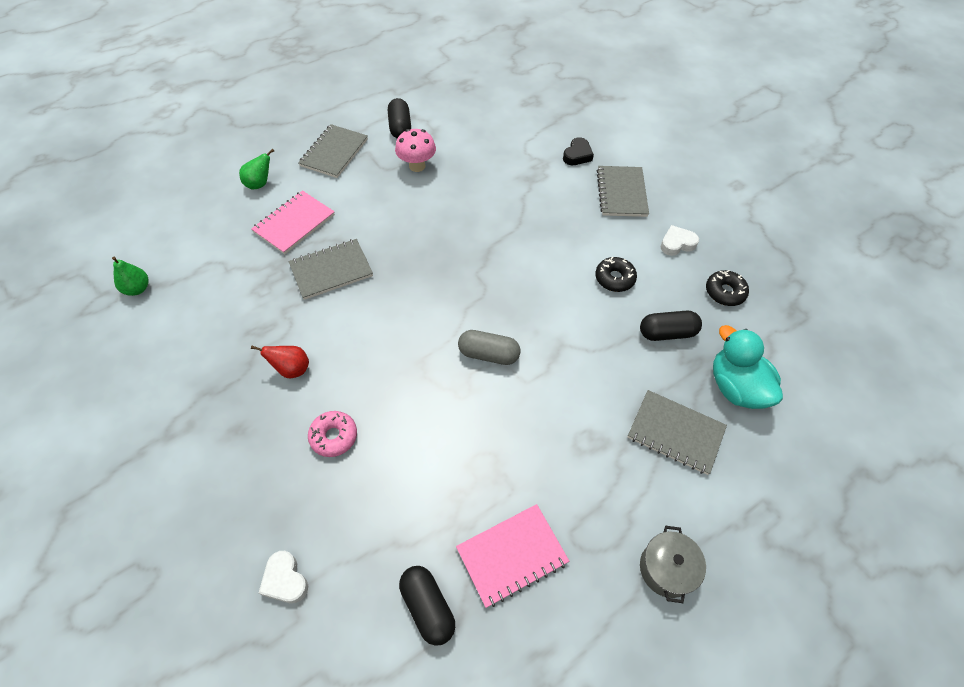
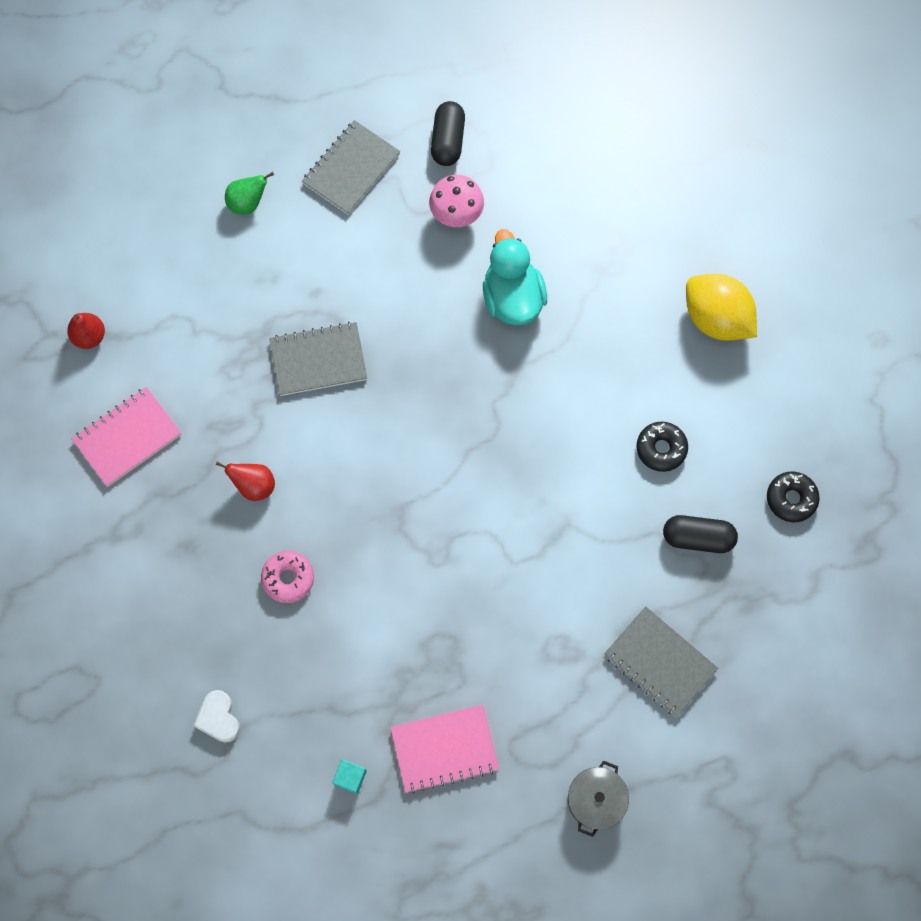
camera: 15 degrees right, 15 degrees up
green pear [112,257,149,296] -> red pear [67,313,105,349]
pink notebook [251,190,335,254] -> pink notebook moved to [72,387,182,487]
black capsule [399,566,455,646] -> turquoise cube [332,759,367,794]
grey capsule [458,330,521,365] -> none
black heart [563,137,594,165] -> none
grey notebook [597,166,649,217] -> yellow lemon [686,274,757,341]
white heart [661,225,699,256] -> none
turquoise duck [713,325,783,409] -> turquoise duck moved to [483,229,547,325]

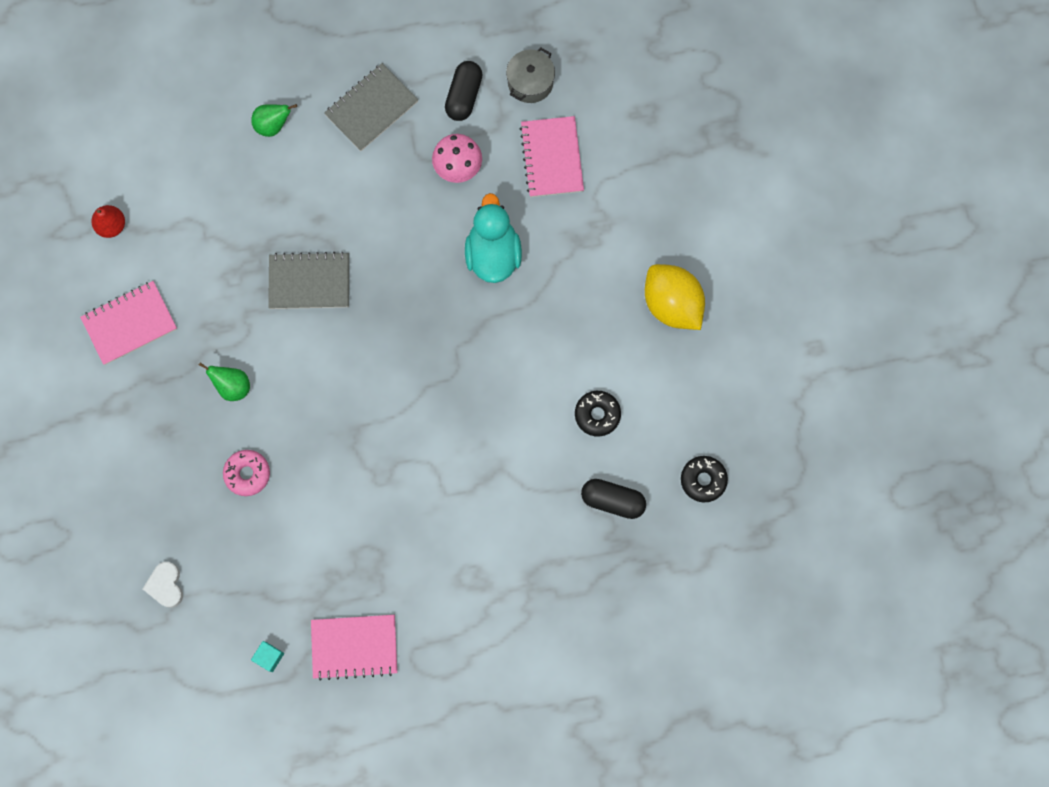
camera: 10 degrees right, 5 degrees up
red pear [215,461,275,501] -> green pear [199,362,250,401]
grey pot [568,760,629,837] -> grey pot moved to [506,47,555,103]
grey notebook [604,606,718,717] -> none
none -> pink notebook [520,116,584,197]

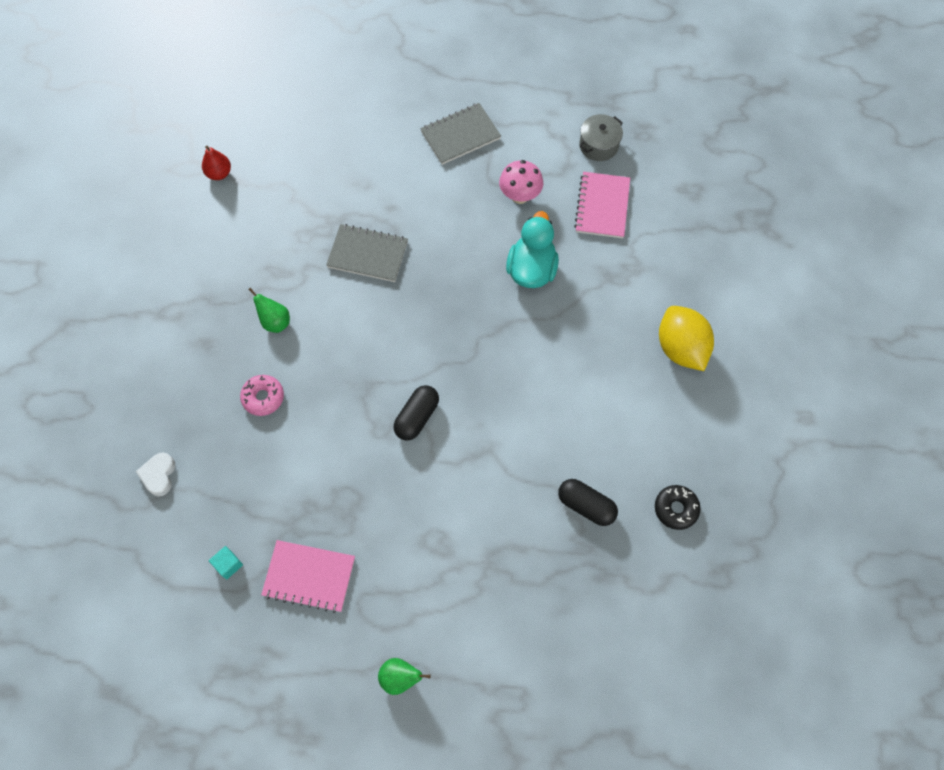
camera: 15 degrees right, 10 degrees down
pink notebook [80,281,177,365] -> none
green pear [251,104,297,137] -> green pear moved to [378,658,431,695]
black capsule [445,61,483,121] -> black capsule moved to [393,385,439,441]
black donut [575,391,621,437] -> none

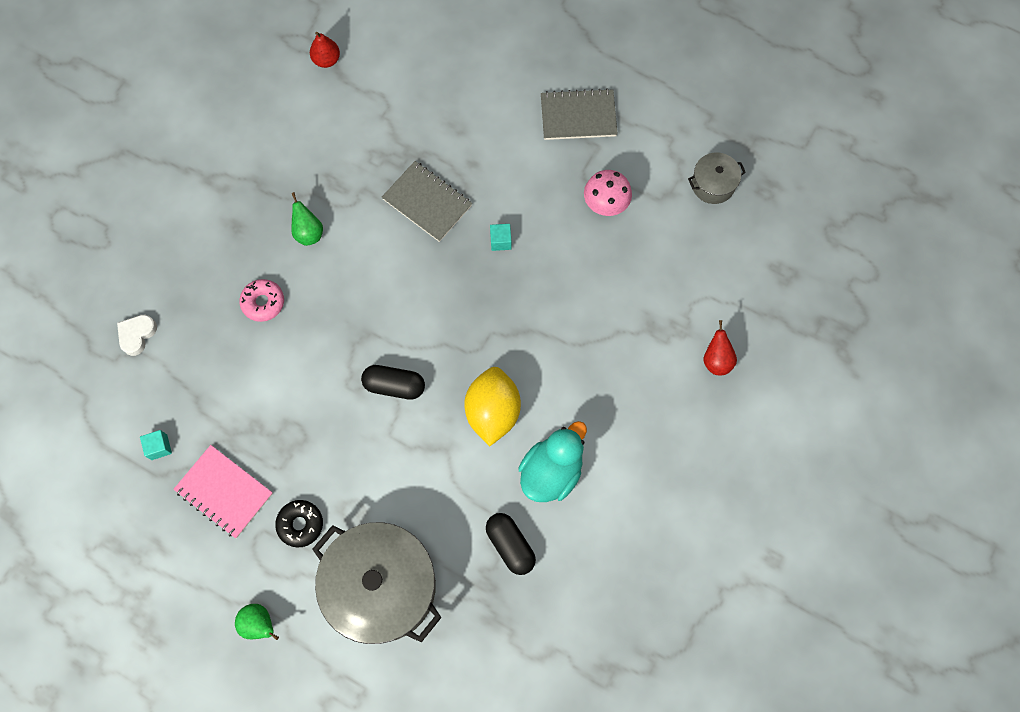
camera: 25 degrees right, 5 degrees up
black capsule [393,385,439,441] -> black capsule turned 45 degrees clockwise [361,365,425,400]
turquoise duck [506,211,559,288] -> turquoise duck moved to [518,421,587,502]
pink notebook [574,172,630,238] -> none
black donut [655,485,701,530] -> black donut moved to [275,500,323,547]
yellow lemon [659,306,714,371] -> yellow lemon moved to [464,367,521,446]
none -> grey pot [313,522,442,644]
none -> turquoise cube [490,224,511,251]
none -> red pear [703,320,737,376]

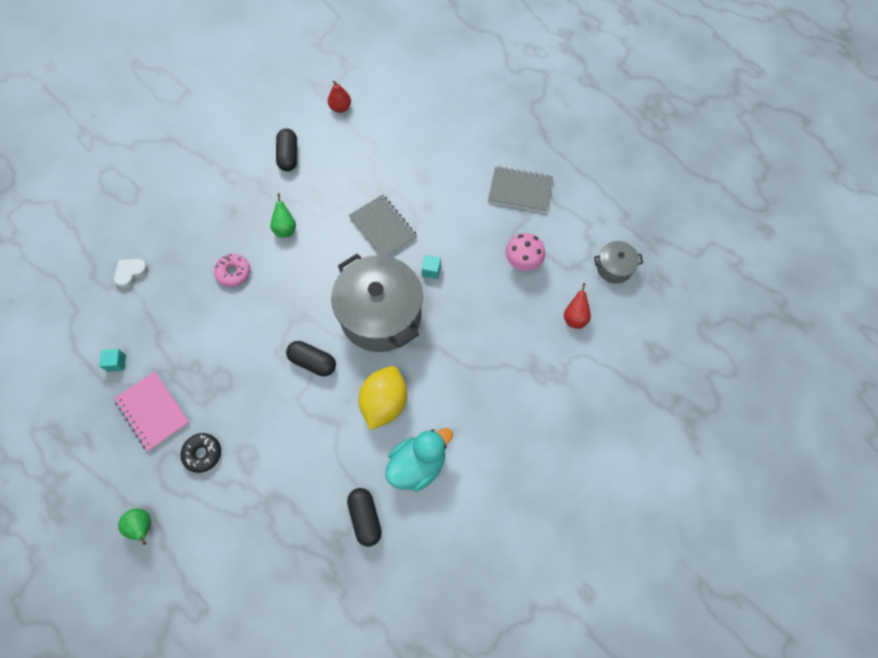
camera: 15 degrees right, 5 degrees down
grey pot [313,522,442,644] -> grey pot moved to [331,254,423,352]
red pear [703,320,737,376] -> red pear moved to [564,283,591,329]
none -> black capsule [276,129,297,171]

